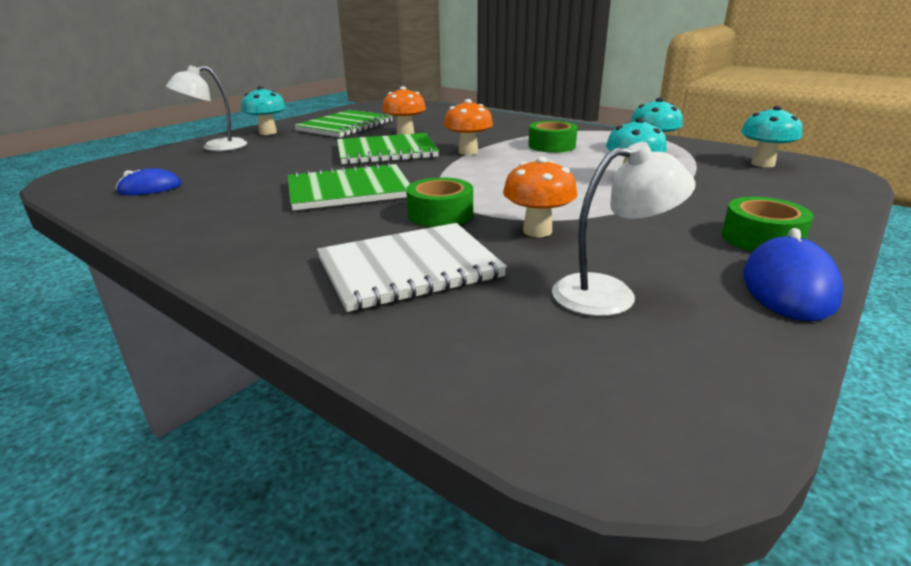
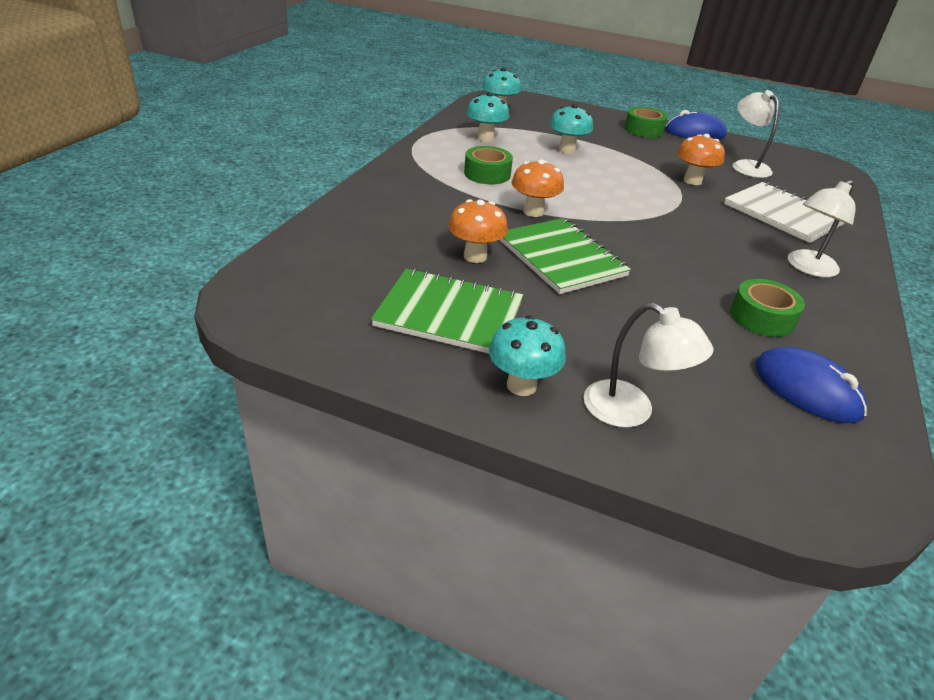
camera: 110 degrees left, 10 degrees up
blue mouse [116,168,182,195] -> blue mouse [755,347,867,423], size x1.52
green notebook [288,162,410,211] -> none
green tape [406,177,473,227] -> green tape moved to [730,279,805,337]
none -> white lamp [788,180,856,278]

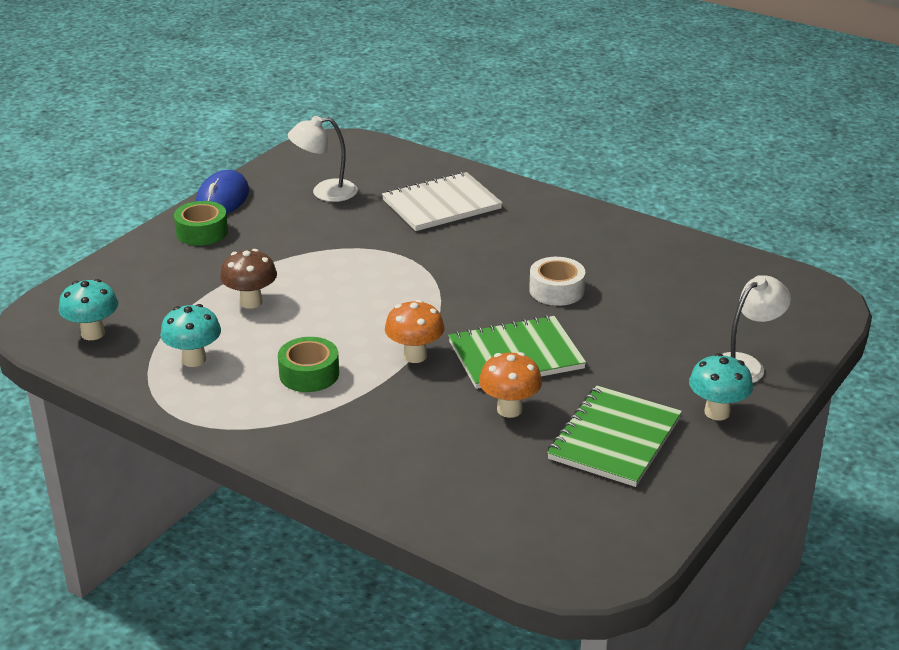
camera: 75 degrees left, 5 degrees down
turquoise mushroom [550,104,593,154] -> brown mushroom [220,249,277,309]
orange mushroom [677,134,725,185] -> none
green tape [730,279,805,337] -> none
blue mouse [755,347,867,423] -> none
white lamp [788,180,856,278] -> none
none -> white tape [529,257,585,306]

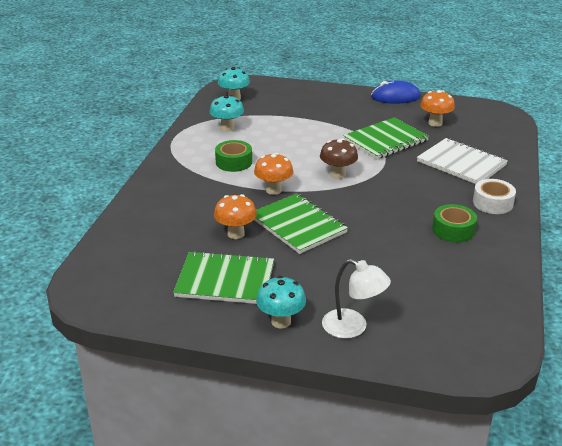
camera: 70 degrees right, 0 degrees up
green tape [174,201,228,246] -> green tape moved to [432,204,477,242]
brown mushroom [220,249,277,309] -> brown mushroom moved to [320,138,358,179]
white lamp [288,116,358,202] -> orange mushroom [420,90,455,127]
white tape [529,257,585,306] -> white tape moved to [473,179,516,214]
none -> green notebook [343,117,429,159]

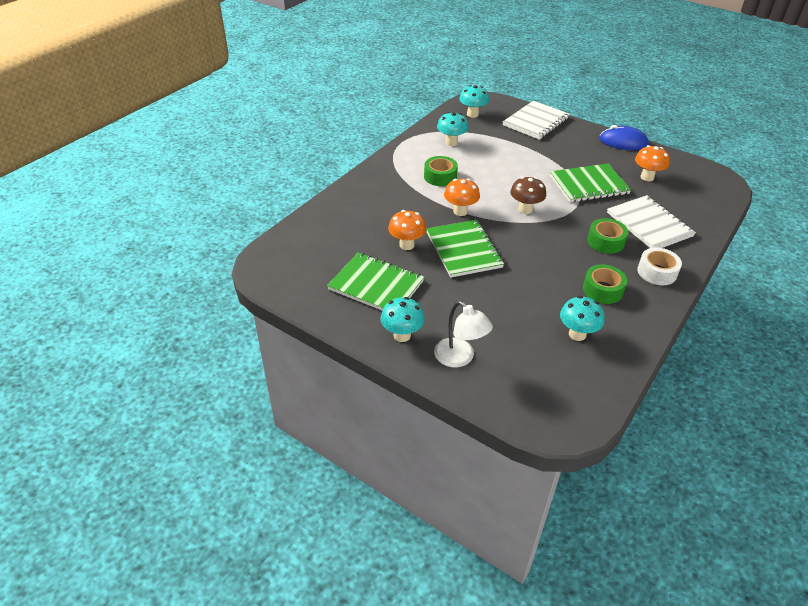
camera: 20 degrees right, 10 degrees up
none -> white notebook [503,101,570,140]
none -> turquoise mushroom [560,296,605,341]
none -> green tape [587,218,628,254]

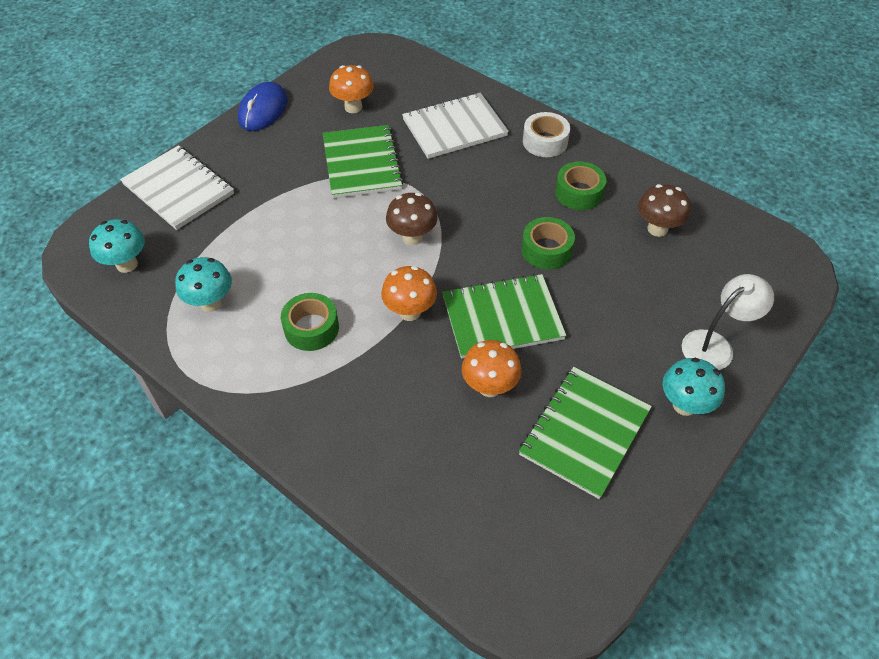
camera: 85 degrees left, 10 degrees up
turquoise mushroom [560,296,605,341] -> brown mushroom [638,184,690,237]
green tape [587,218,628,254] -> green tape moved to [521,217,575,270]

